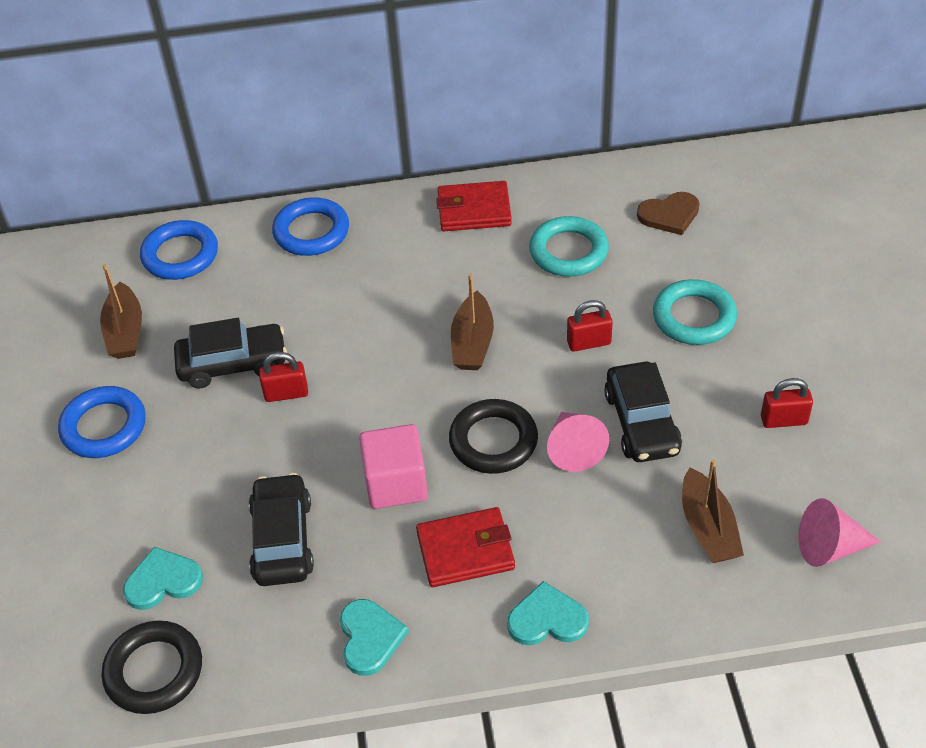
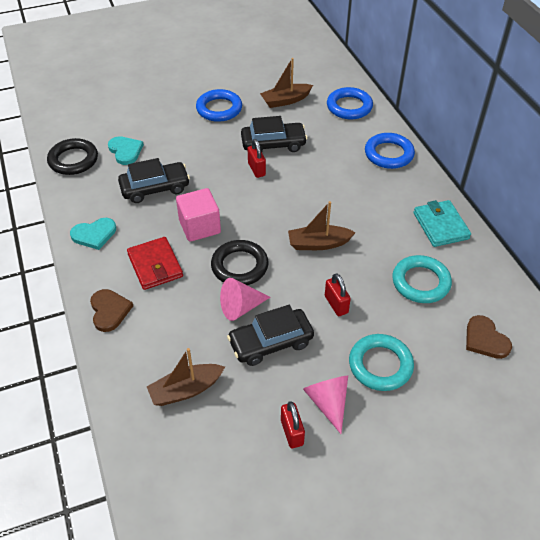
camera: 75 degrees right, 0 degrees up
black car [174,318,287,388] -> black car turned 75 degrees counterclockwise [241,116,308,152]
red wallet [436,181,512,231] -> turquoise wallet [414,200,471,247]
turquoise heart [507,581,589,645] -> brown heart [90,289,133,332]
pink cone [798,498,881,567] -> pink cone moved to [303,376,348,434]

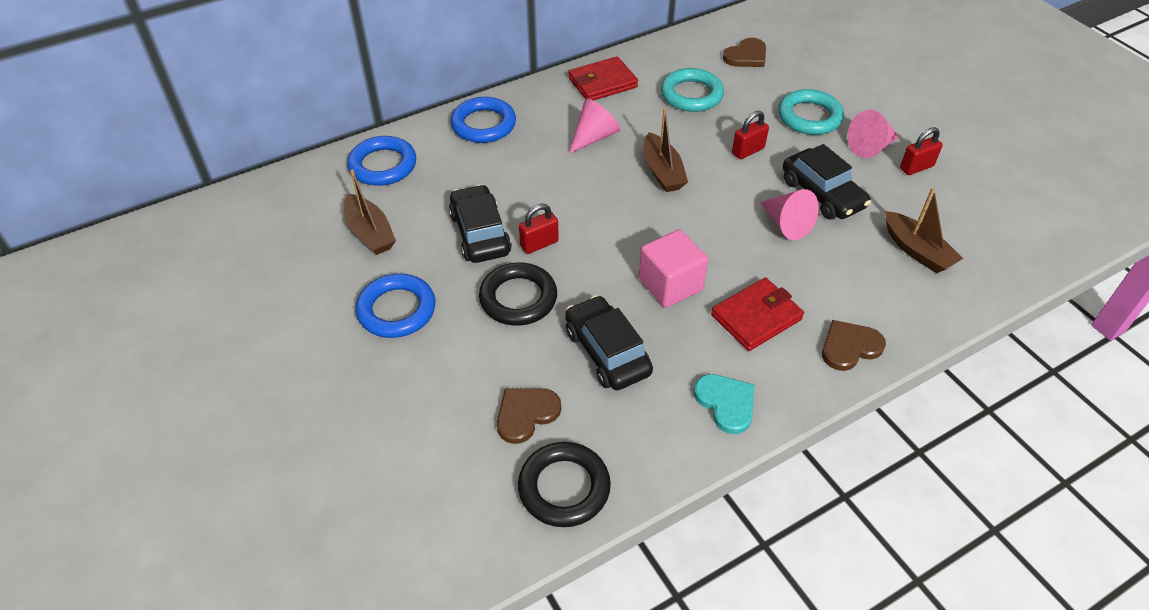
camera: 100 degrees left, 0 degrees up
turquoise heart [108,136,144,165] -> brown heart [497,388,561,444]
black ring [211,240,268,285] -> black ring moved to [479,263,557,326]
turquoise wallet [414,200,471,247] -> red wallet [568,56,638,100]
none -> pink cone [569,99,620,154]

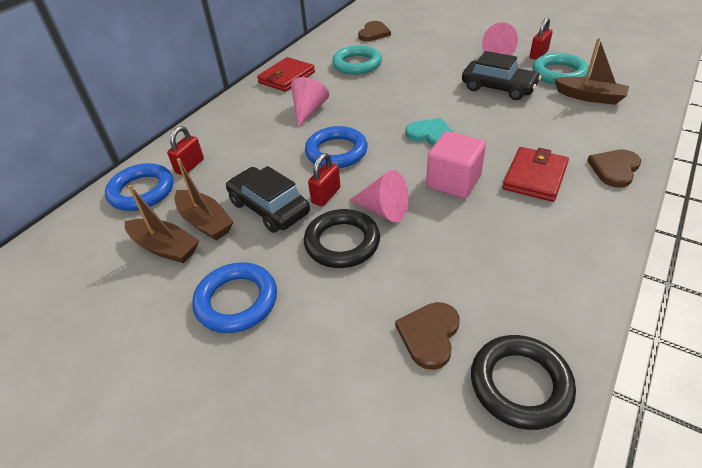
camera: 25 degrees left, 5 degrees down
blue ring [451,97,516,143] -> blue ring moved to [305,126,368,168]
black car [565,295,653,390] -> none
brown boat [644,108,688,192] -> brown boat moved to [174,158,234,240]
turquoise heart [694,374,754,434] -> turquoise heart moved to [406,118,454,146]
red padlock [732,111,769,159] -> red padlock moved to [167,126,204,175]
pink cone [760,189,819,240] -> pink cone moved to [350,170,409,222]
turquoise ring [778,89,844,135] -> turquoise ring moved to [532,53,589,85]

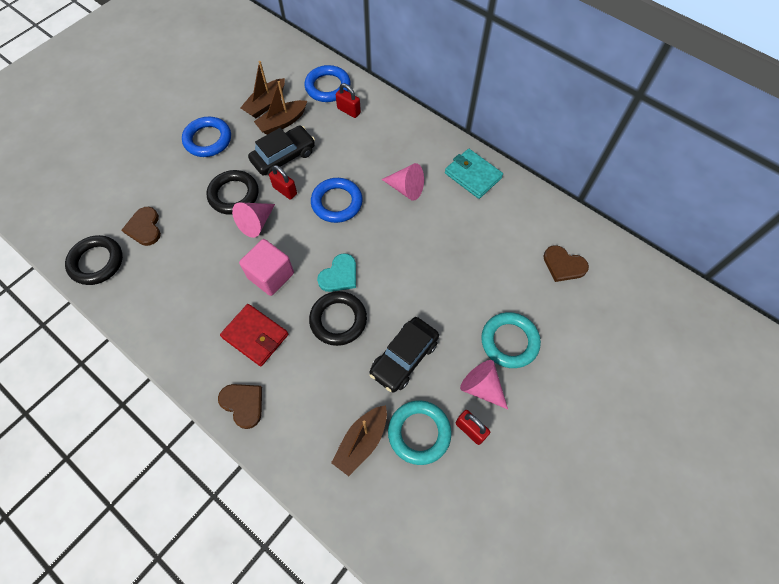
camera: 95 degrees right, 20 degrees up
red wallet [257,57,315,92] -> turquoise wallet [445,149,503,199]
turquoise ring [332,45,382,75] -> turquoise ring moved to [481,312,541,368]
brown heart [395,302,460,370] -> brown heart turned 135 degrees counterclockwise [122,207,161,246]
none -> black ring [309,291,367,346]

